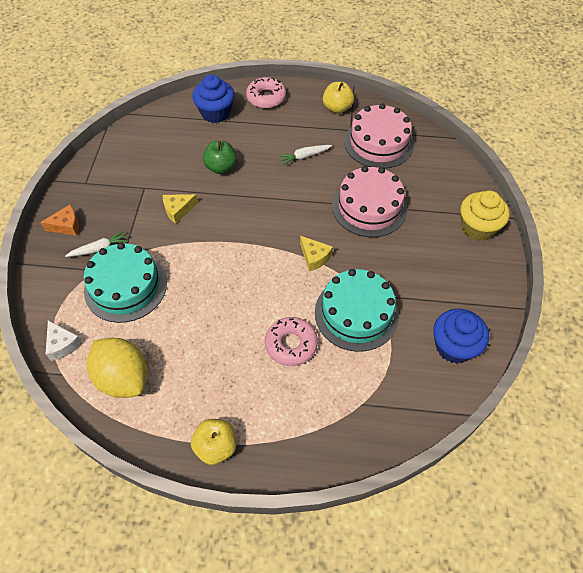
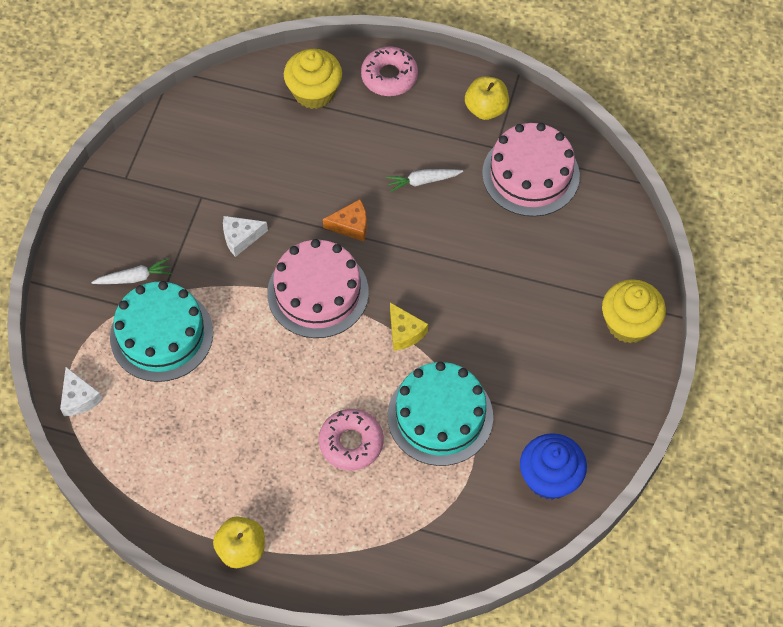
camera: 10 degrees right, 5 degrees up
orange cheese [40,205,79,236] -> orange cheese moved to [323,199,367,241]
yellow lemon [87,338,147,398] -> none
yellow cheese [163,194,198,224] -> white cheese [223,216,268,257]
blue cupcake [192,75,234,123] -> yellow cupcake [284,49,342,109]
green apple [203,141,237,174] -> none
pink cake [332,166,408,237] -> pink cake moved to [267,239,369,338]

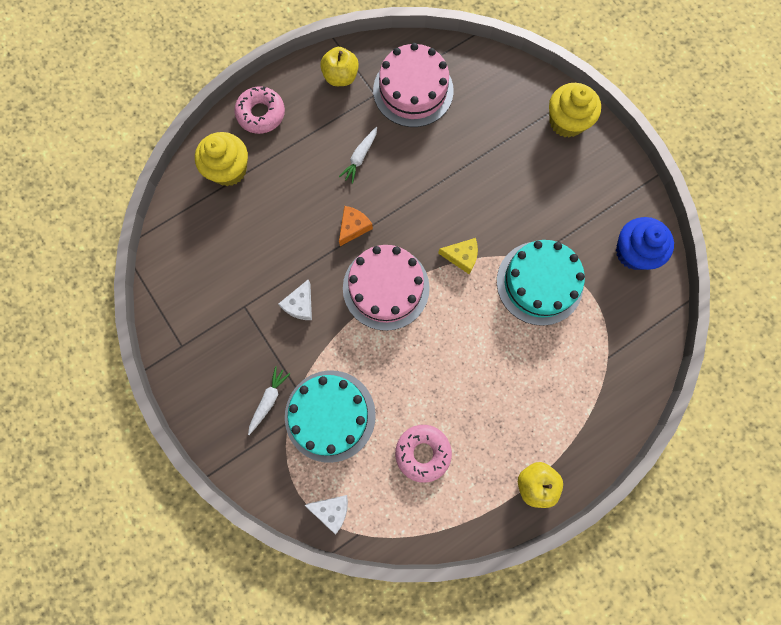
camera: 50 degrees left, 15 degrees up
pink donut [319,409,384,470] -> pink donut moved to [395,425,452,483]

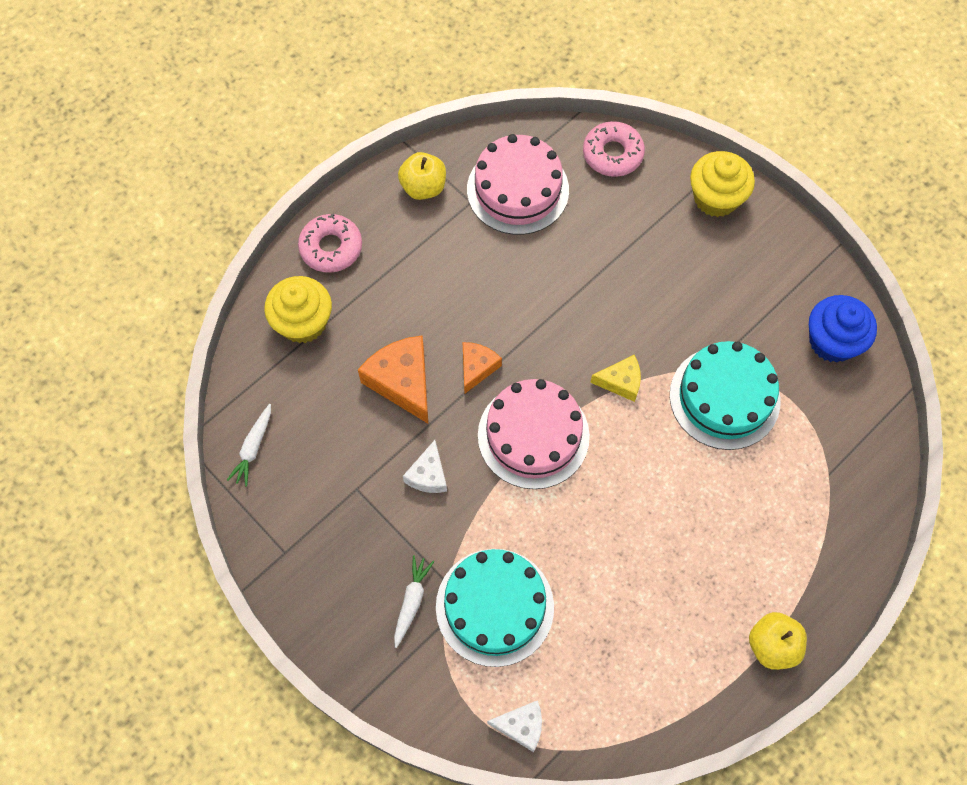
camera: 10 degrees left, 10 degrees down
white carrot [339,127,377,184] -> white carrot moved to [227,404,271,487]
pink donut [395,425,452,483] -> pink donut moved to [583,121,645,177]
none -> orange cheese [358,335,428,423]

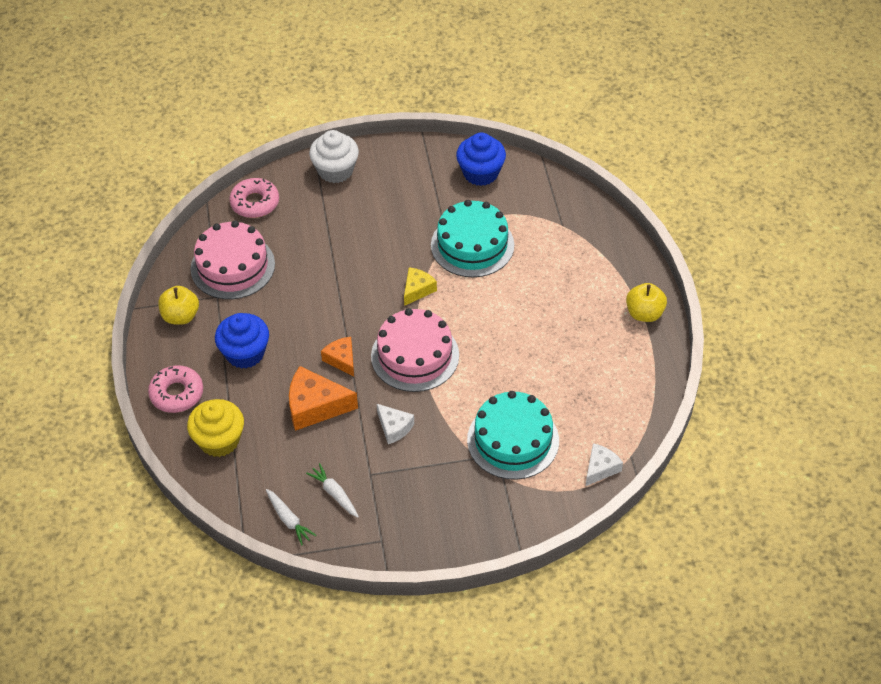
camera: 55 degrees left, 15 degrees down
white carrot [394,555,434,648] -> white carrot moved to [306,463,359,517]
yellow cupcake [690,151,755,217] -> white cupcake [309,130,359,183]
none -> blue cupcake [215,313,269,369]

